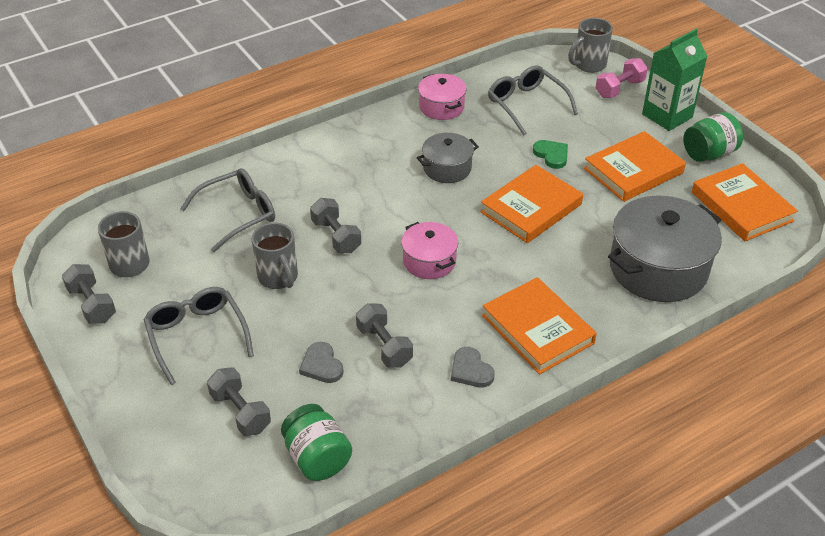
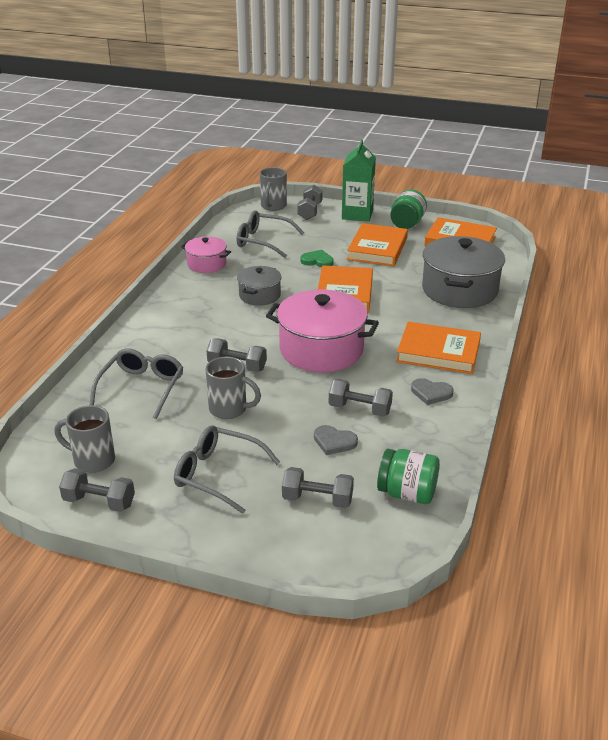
camera: 40 degrees left, 10 degrees down
pink pot [401,222,458,279] -> pink pot [266,289,379,372], size x1.83
pink dumbbell [596,58,648,98] -> grey dumbbell [298,185,323,220]

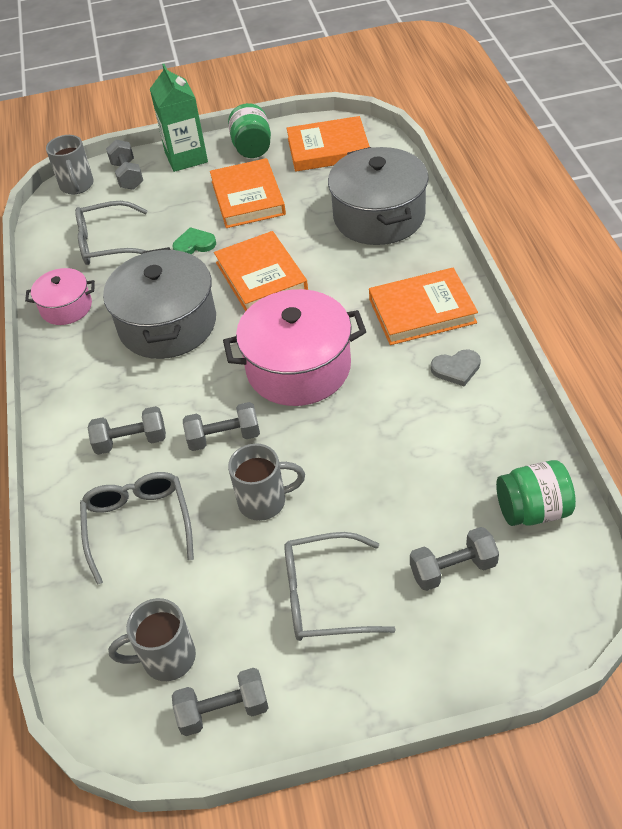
camera: 25 degrees left, 15 degrees up
grey pot [237,266,282,306] -> grey pot [103,247,216,359], size x1.83
grey heart [314,425,358,455] -> none
grey dumbbell [329,379,393,417] -> grey dumbbell moved to [88,406,166,455]

